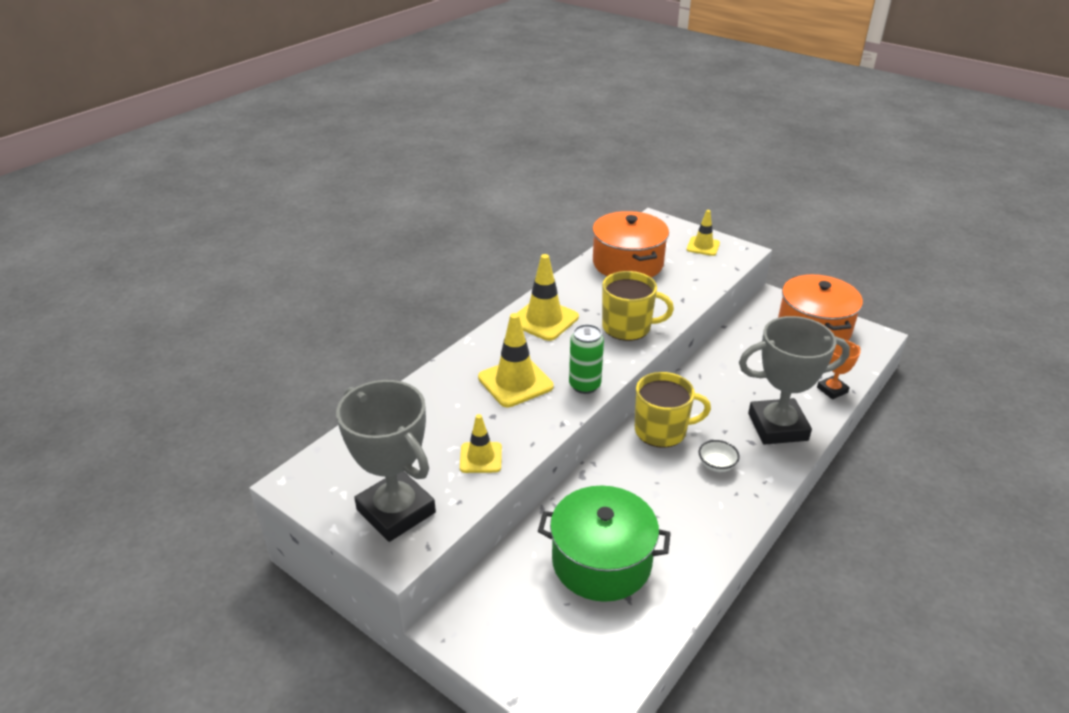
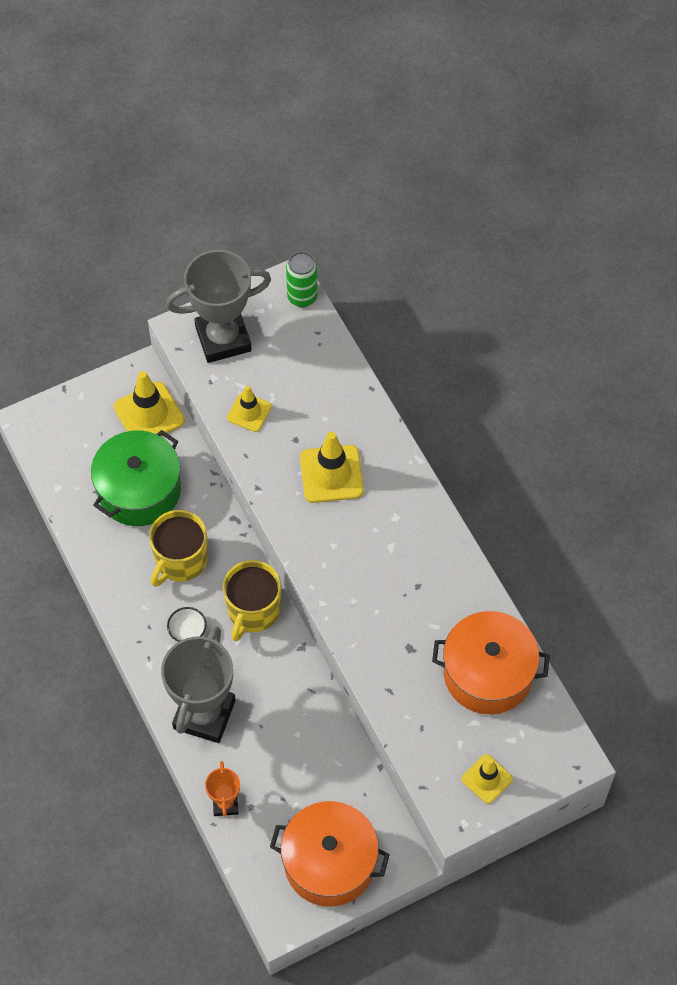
camera: 115 degrees right, 25 degrees up
yellow traffic cone [517,254,579,341] -> yellow traffic cone moved to [114,371,185,436]
green can [569,324,604,394] -> green can moved to [286,252,318,307]
yellow mug [602,271,674,341] -> yellow mug moved to [149,510,208,587]

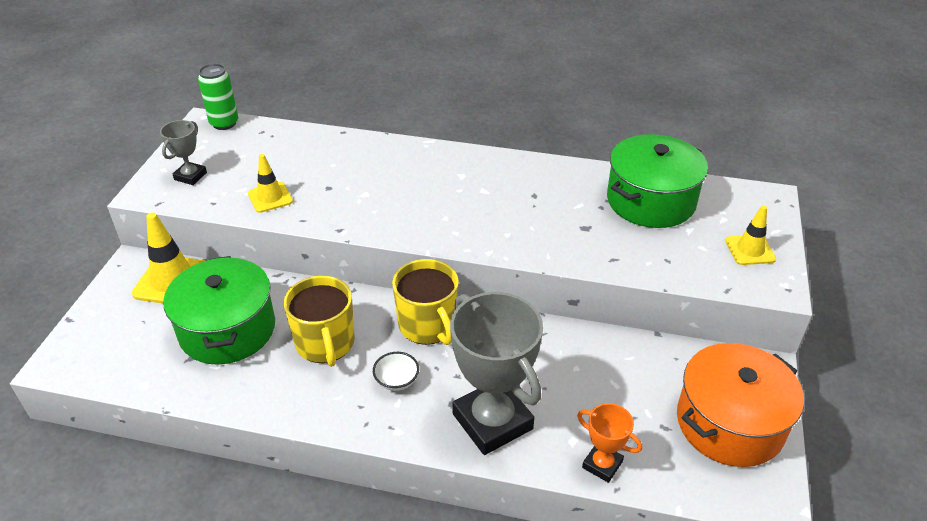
camera: 50 degrees left, 20 degrees down
grey trophy [166,250,271,363] -> grey trophy [160,120,207,185], size x0.49
yellow traffic cone [300,432,364,503] -> none
orange pot [432,611,550,714] -> green pot [607,134,708,228]

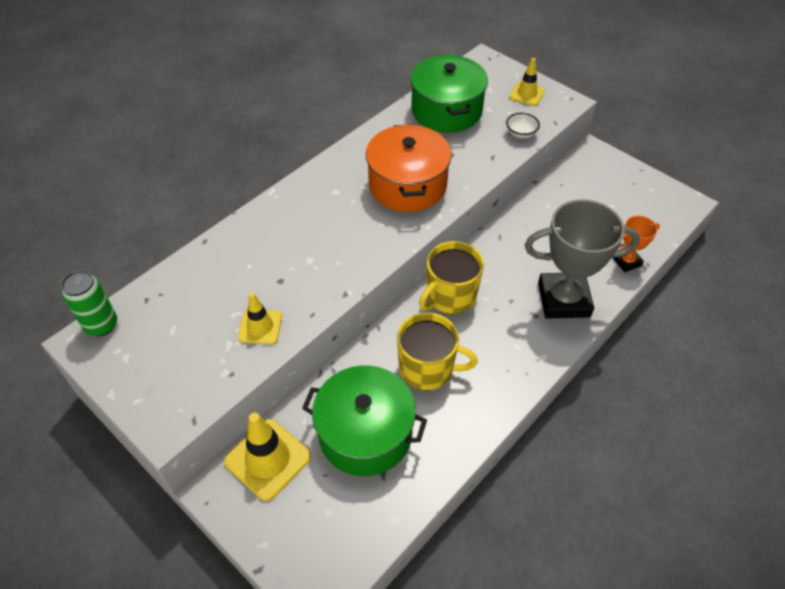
camera: 60 degrees left, 10 degrees up
grey trophy [160,120,207,185] -> none
white bowl [373,352,419,391] -> white bowl moved to [506,113,540,138]
yellow mug [392,259,459,345] -> yellow mug turned 135 degrees clockwise [419,241,484,314]
orange pot [677,343,804,467] -> orange pot moved to [366,124,452,212]

